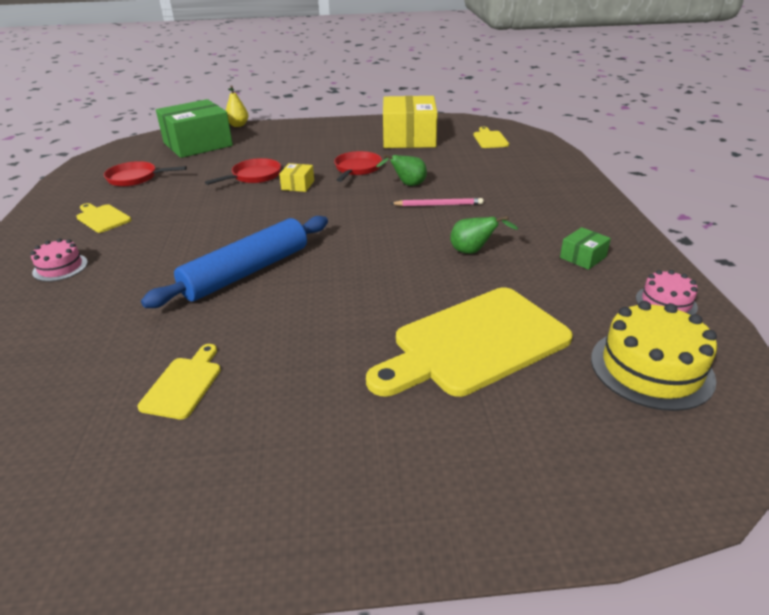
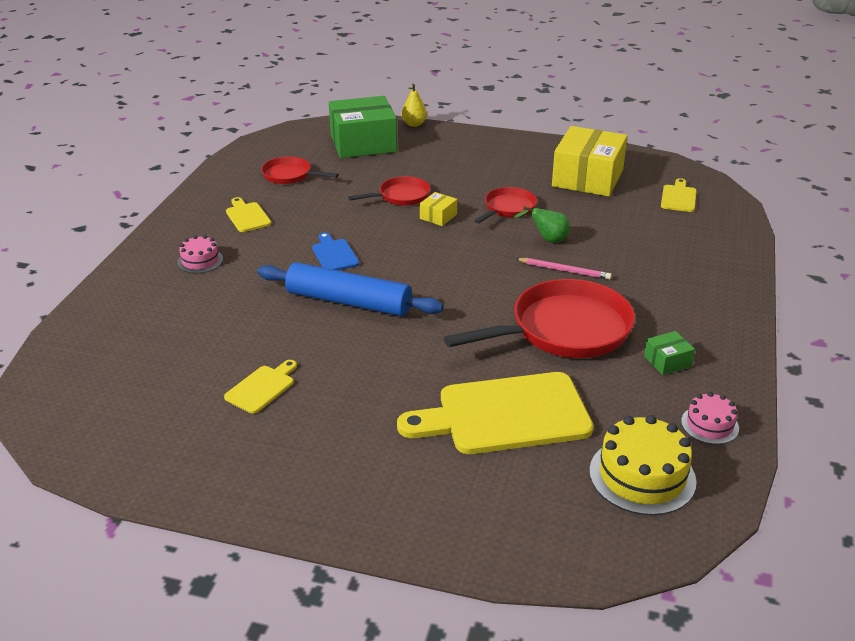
camera: 20 degrees right, 0 degrees up
blue rolling pin [141,216,328,308] -> blue rolling pin turned 45 degrees clockwise [257,262,443,316]
green pear [450,216,518,254] -> red pan [444,279,635,358]
none -> blue cutting board [312,232,359,270]

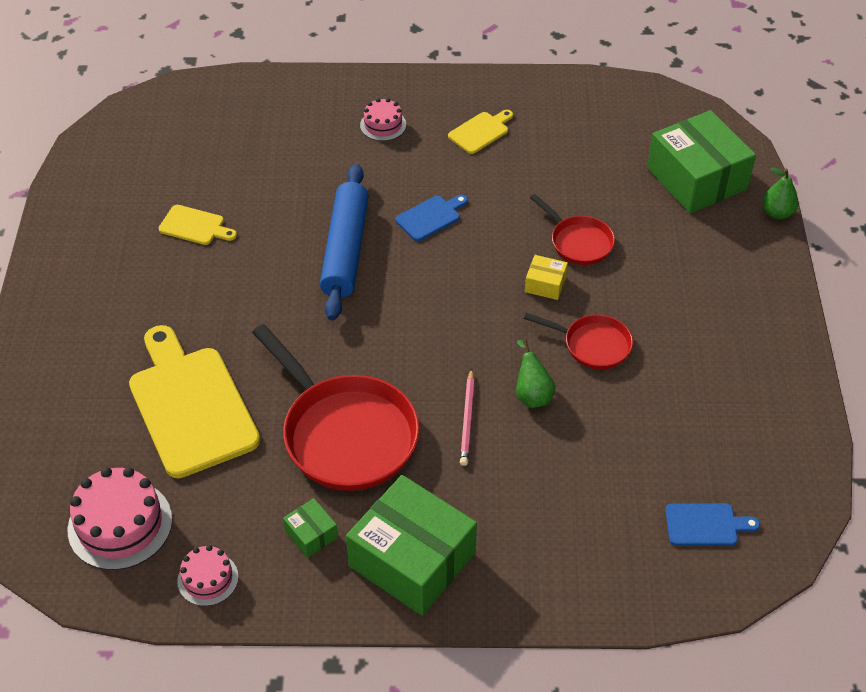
camera: 75 degrees right, 15 degrees up
red pan [261,157,339,184] -> none
yellow pear [401,83,427,127] -> green pear [762,168,798,219]
yellow box [552,126,627,197] -> none
yellow cake [589,415,697,515] -> pink cake [68,467,172,570]
yellow cutting board [661,178,697,212] -> blue cutting board [665,503,760,546]
none -> green box [346,475,477,616]

